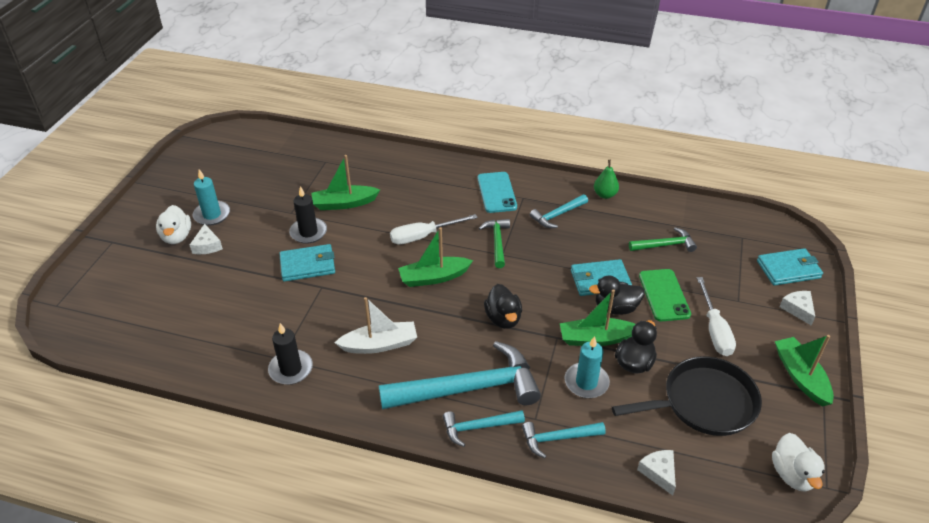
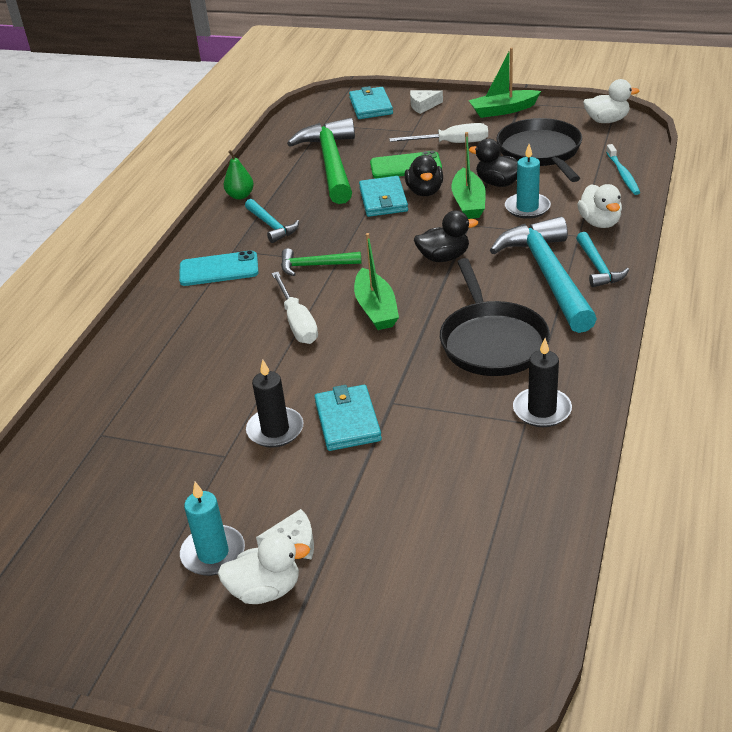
camera: 85 degrees left, 5 degrees down
green boat [311,155,380,210] -> none
white boat [334,297,417,354] -> black pan [440,258,550,376]
turquoise hammer [522,422,606,458] -> white duck [577,184,622,228]
green hammer [629,227,697,252] -> green hammer [287,118,355,204], size x2.01
white cheese [637,450,676,496] -> turquoise toothbrush [606,144,640,195]

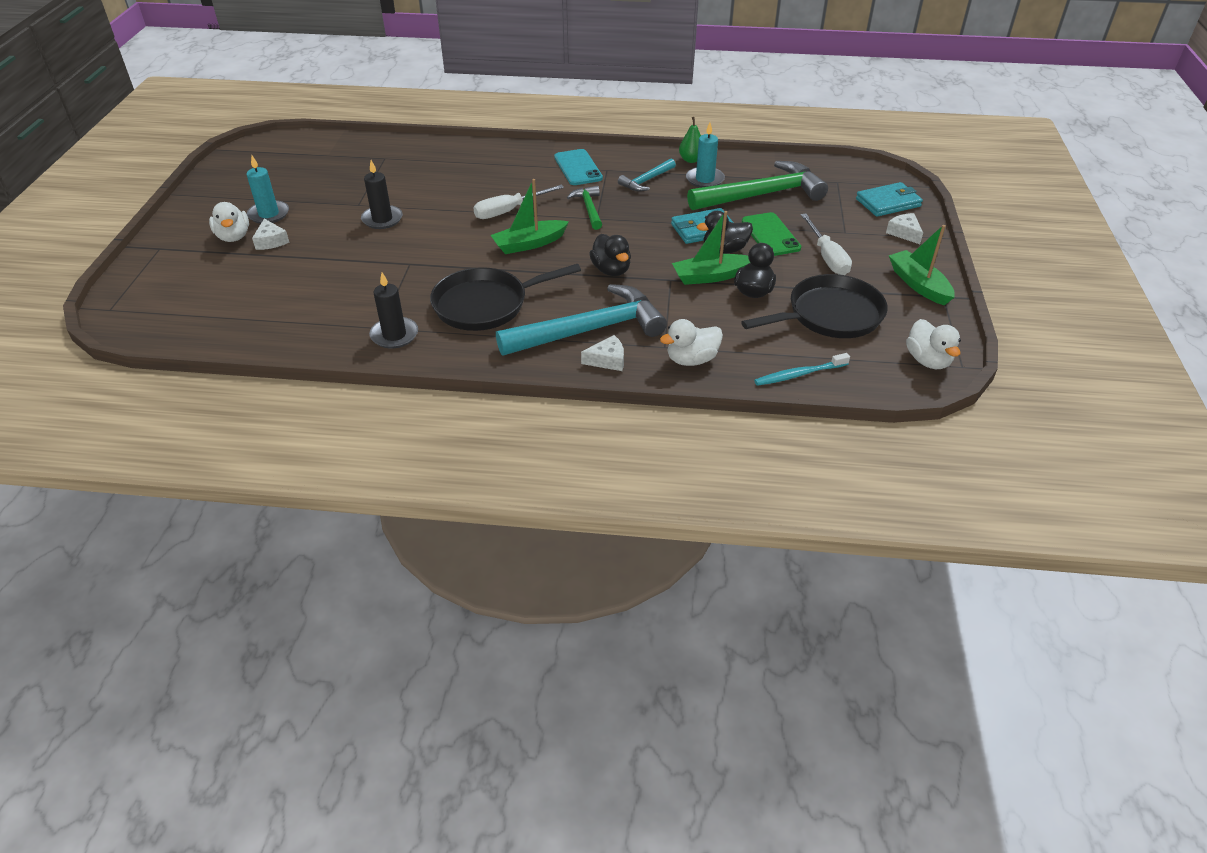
camera: 75 degrees right, 5 degrees up
turquoise wallet [314,385,382,451] -> none
turquoise candle [505,144,551,219] -> turquoise candle moved to [686,123,725,188]
turquoise hammer [576,232,629,287] -> white cheese [581,335,624,371]

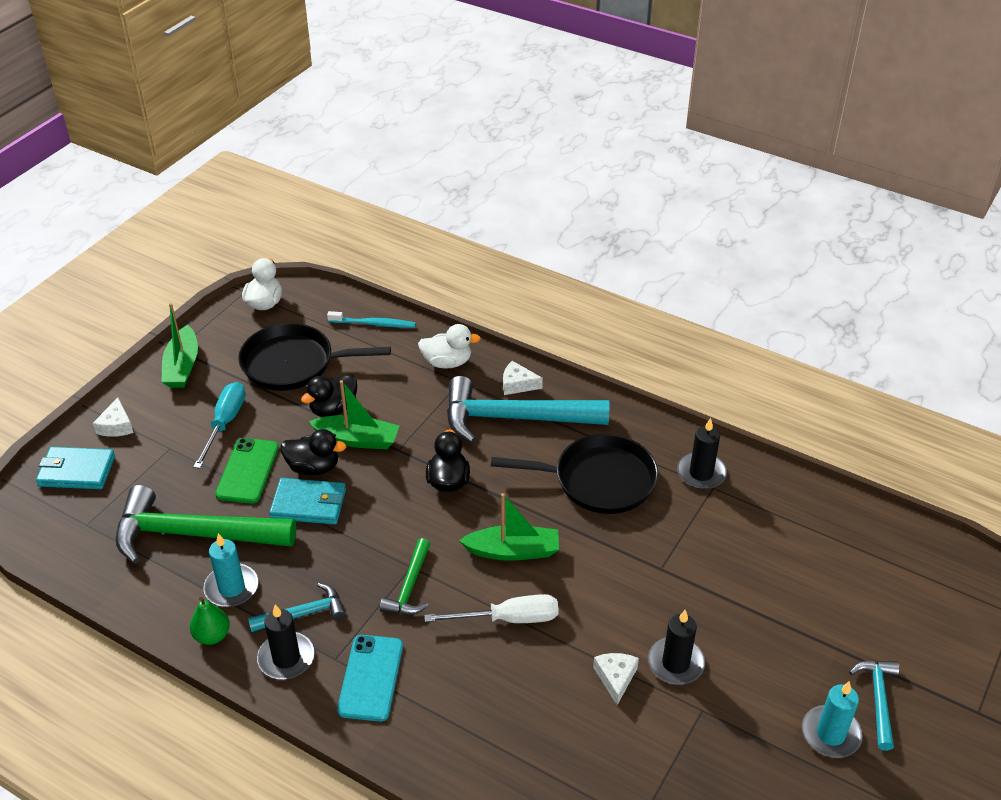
camera: 155 degrees left, 0 degrees up
white duck [209,202,249,242] -> turquoise hammer [849,660,899,751]
white cheese [252,219,289,250] -> white cheese moved to [593,653,639,705]
white screwdriver [801,214,852,275] -> turquoise screwdriver [193,382,245,469]
none -> black candle [257,604,314,679]

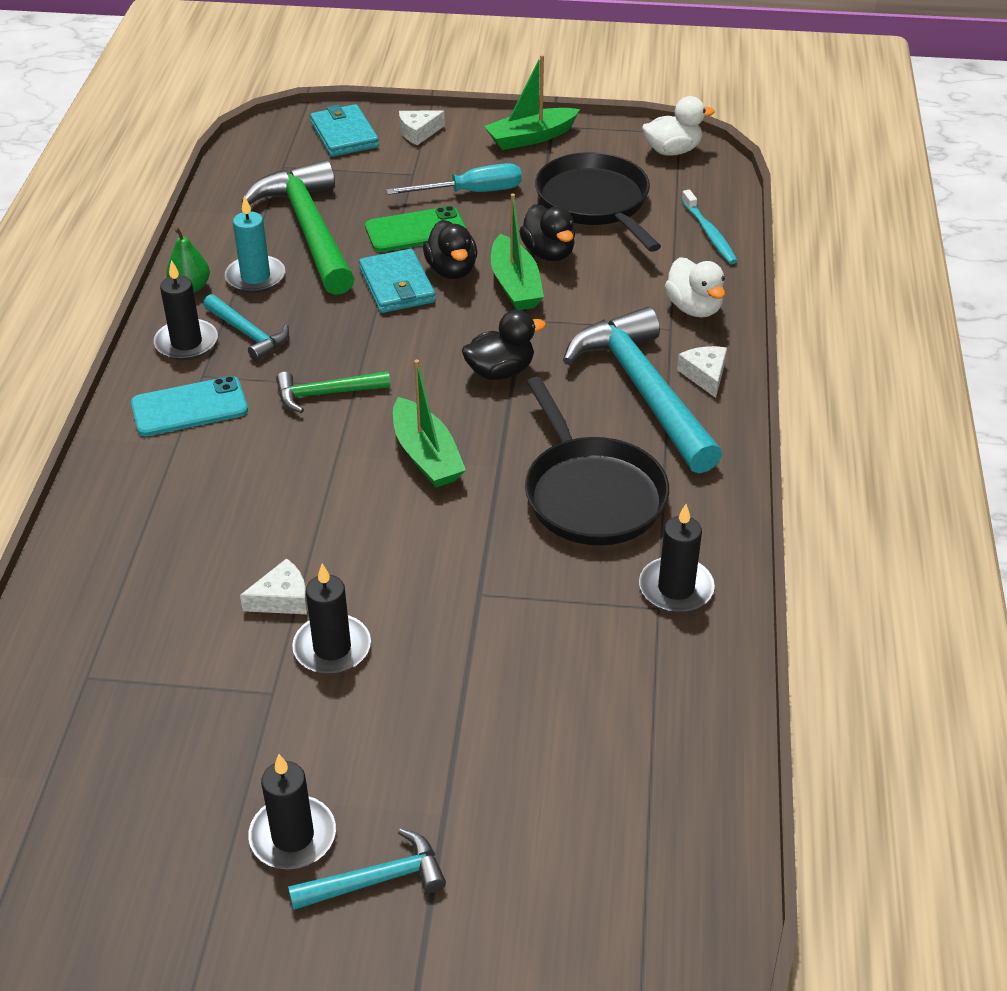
camera: 65 degrees right, 0 degrees up
black duck [301,374,357,417] -> black duck turned 135 degrees counterclockwise [519,204,575,261]
white screwdriver [424,594,559,623] -> none
turquoise candle [802,681,863,758] -> black candle [248,754,336,869]

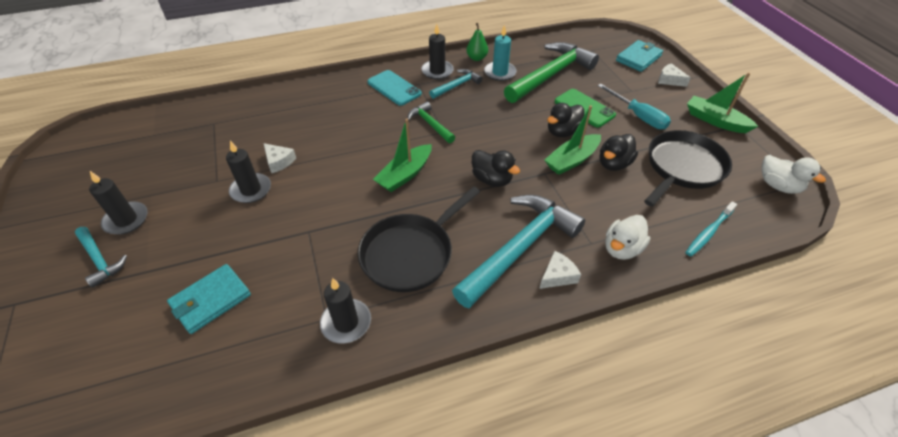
camera: 65 degrees right, 5 degrees up
turquoise hammer [203,294,289,361] -> turquoise hammer turned 150 degrees counterclockwise [429,69,483,99]
turquoise wallet [359,249,436,313] -> turquoise wallet moved to [167,264,251,334]

